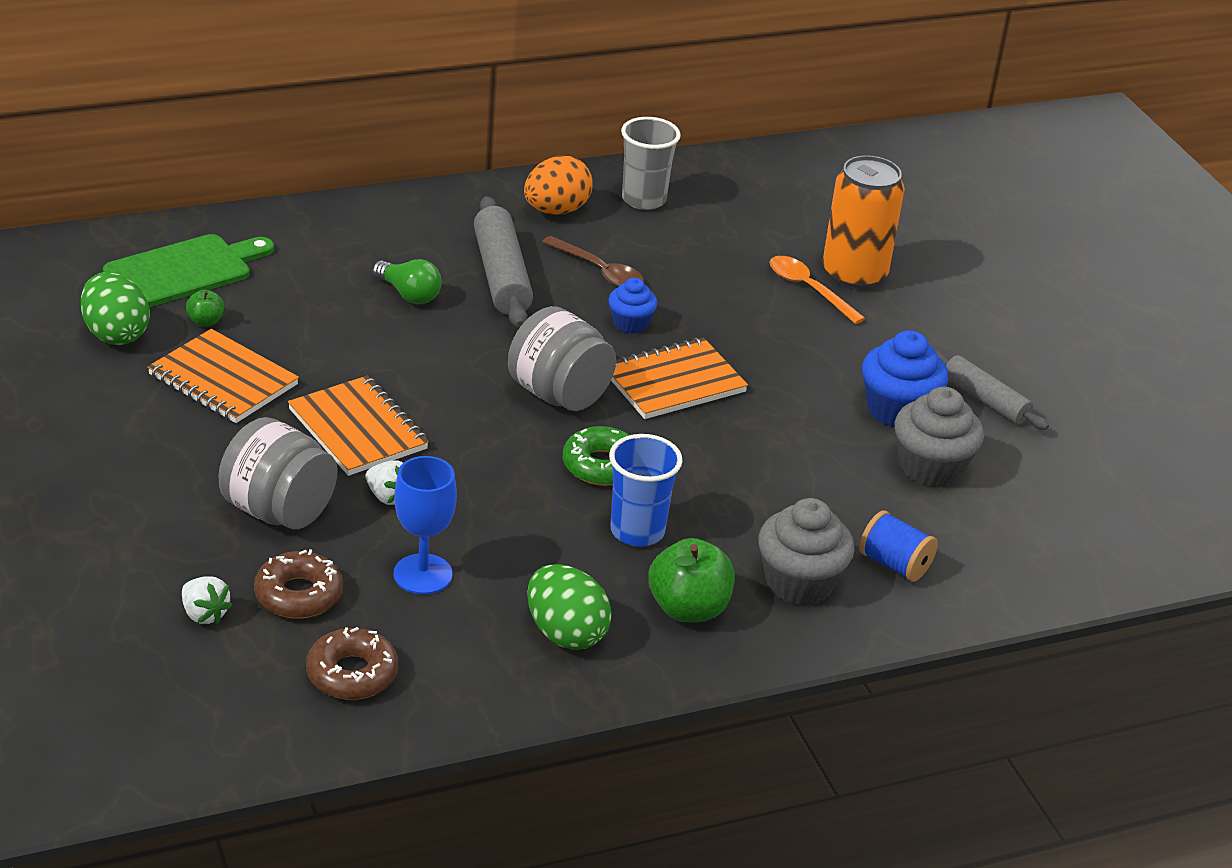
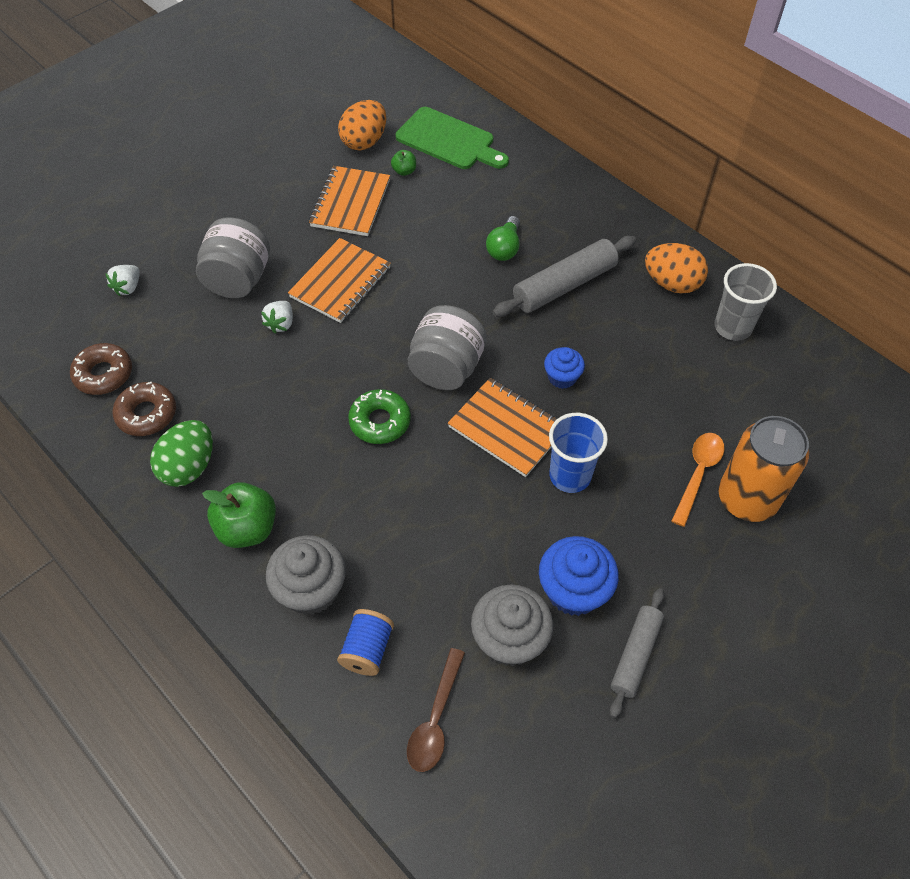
camera: 70 degrees right, 20 degrees up
green egg [81,272,150,345] -> orange egg [338,100,386,150]
brown donut [254,549,343,619] -> brown donut moved to [112,382,176,436]
blue goblet [393,456,457,595] -> none
brown spoon [542,236,644,287] -> brown spoon moved to [407,648,465,772]
blue cup [609,434,683,547] -> blue cup moved to [549,413,608,493]

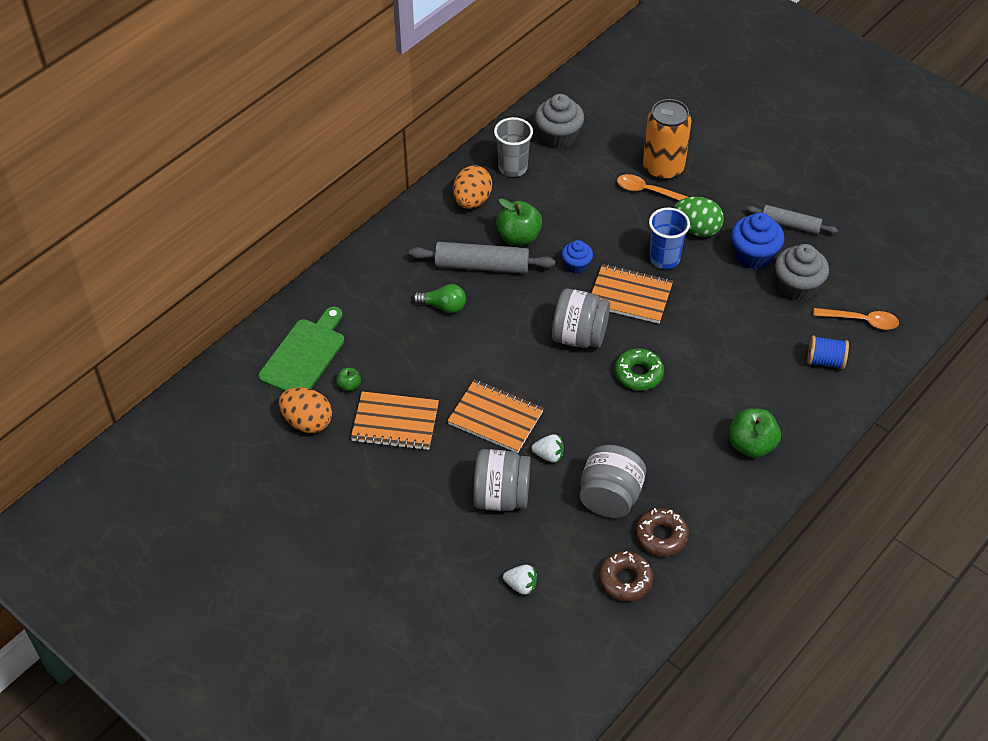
camera: 95 degrees left, 5 degrees down
green egg [150,420,213,487] -> green egg moved to [674,197,724,237]
grey cupcake [266,535,346,615] -> grey cupcake moved to [535,94,584,149]
brown spoon [407,648,465,772] -> orange spoon [813,308,899,330]
orange notebook [448,378,557,477] -> orange notebook turned 75 degrees clockwise [592,264,673,324]
grey rolling pin [492,236,636,317] -> grey rolling pin turned 45 degrees counterclockwise [409,242,555,274]
none -> green apple [496,198,542,245]
none -> grey jar [579,445,646,518]

